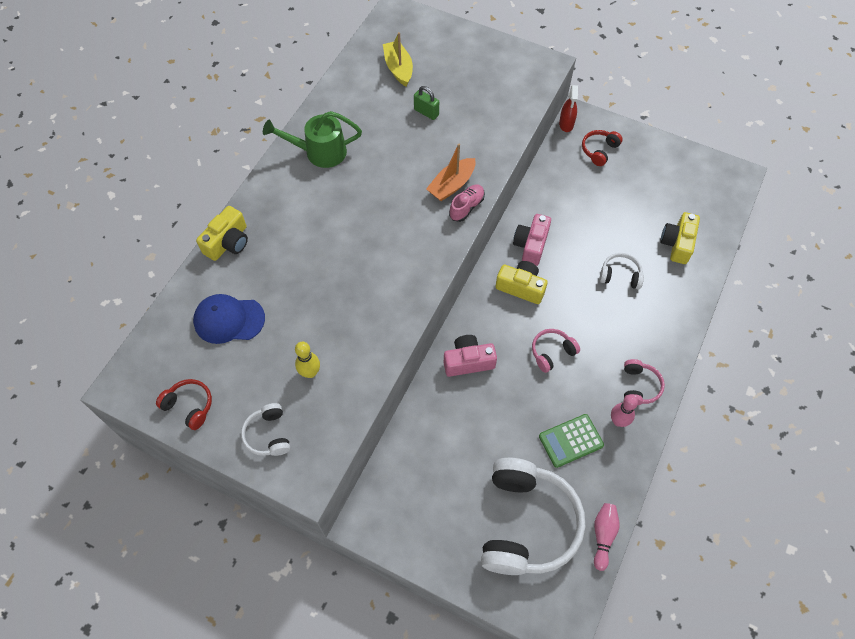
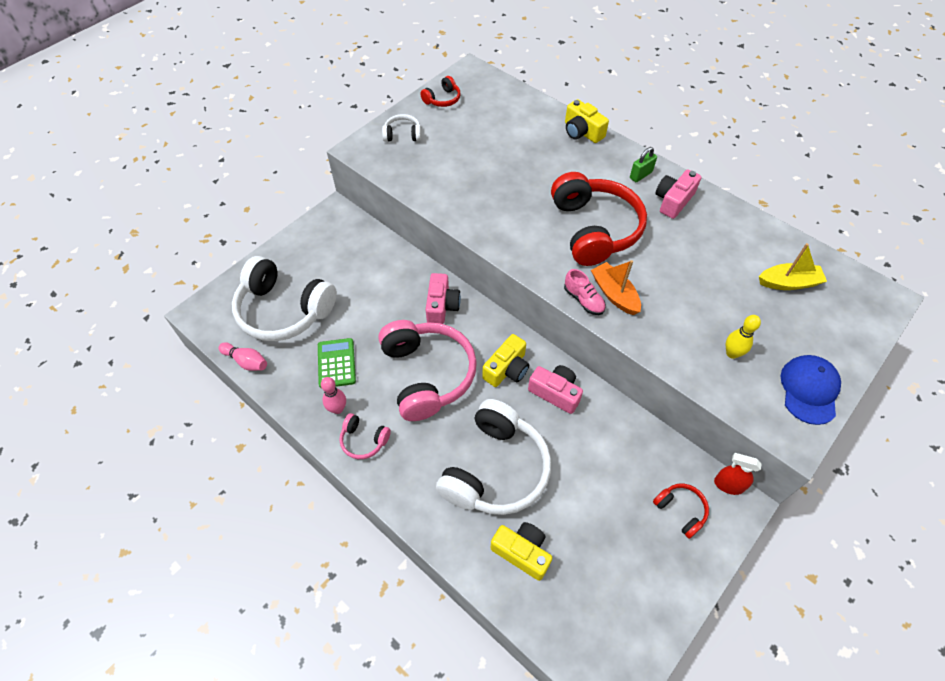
camera: 105 degrees right, 5 degrees down
blue cap [193,294,265,344] -> blue cap moved to [781,355,841,425]
green watering can [263,111,362,168] -> pink camera [656,169,701,219]
yellow bowling pin [295,342,320,378] -> yellow bowling pin moved to [726,315,761,359]
green padlock [414,86,439,120] -> green padlock moved to [630,147,657,182]
pink headphones [532,329,580,373] -> pink headphones [378,320,477,421], size x2.23
white headphones [599,253,644,290] -> white headphones [436,399,551,515], size x2.23
none -> red headphones [551,172,647,266]

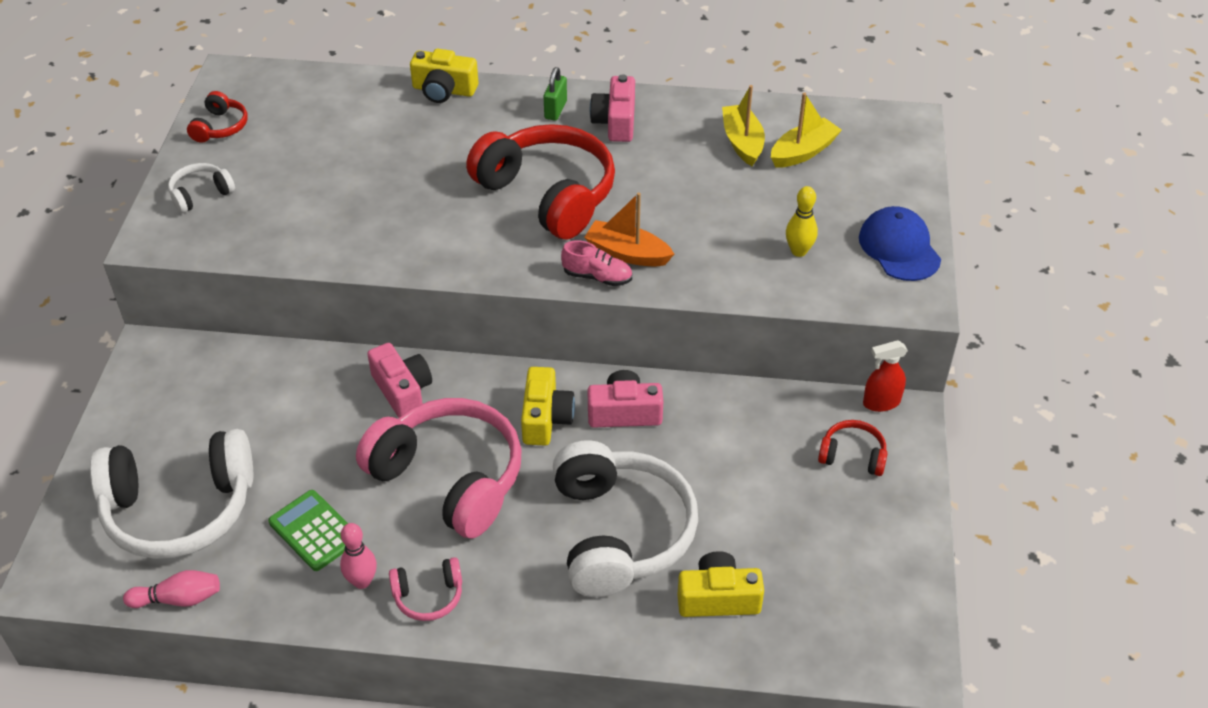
camera: 35 degrees left, 10 degrees down
none -> yellow boat [722,85,765,166]

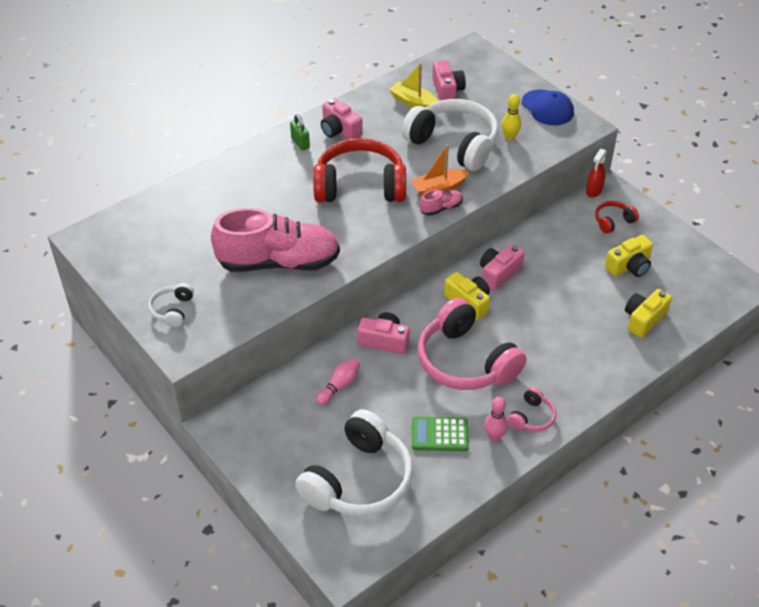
camera: 45 degrees left, 0 degrees up
pink bowling pin [123,570,220,608] -> pink bowling pin moved to [316,358,360,405]
red headphones [187,91,248,143] -> none
pink headphones [356,398,522,539] -> pink headphones turned 120 degrees counterclockwise [418,298,526,390]
yellow camera [410,49,478,103] -> yellow camera moved to [605,235,653,277]
white headphones [553,440,698,597] -> white headphones moved to [401,99,499,171]
yellow boat [771,92,842,168] -> pink camera [432,60,466,100]
blue cap [859,206,941,281] -> blue cap turned 150 degrees counterclockwise [522,90,574,125]
none -> pink shoe [211,208,340,272]

